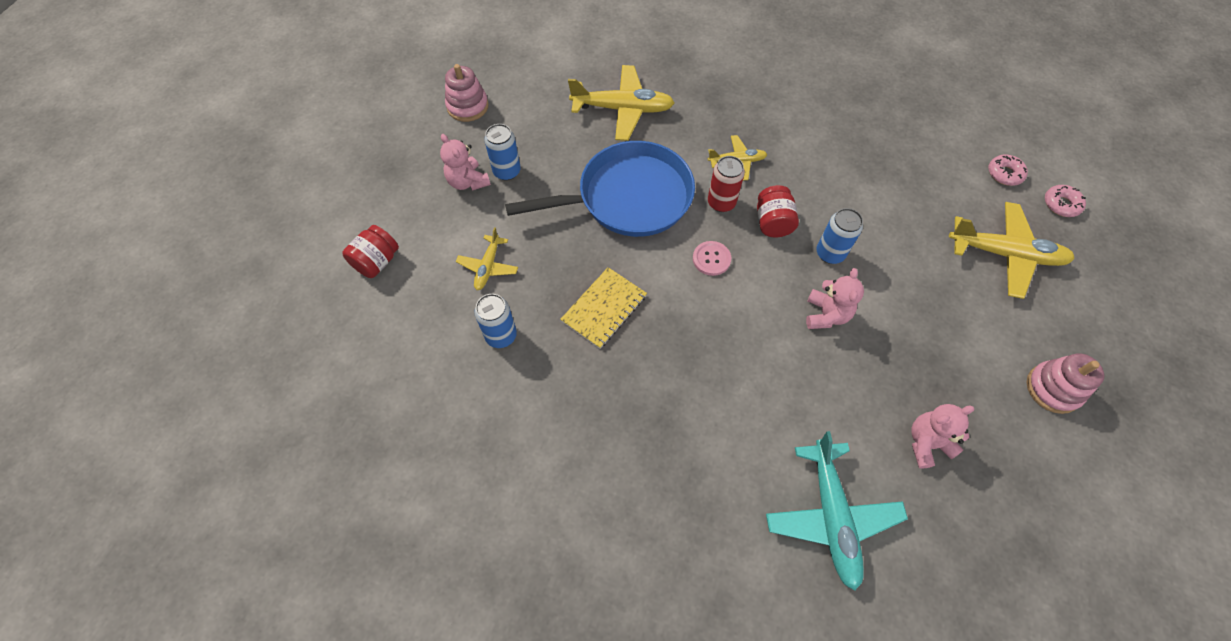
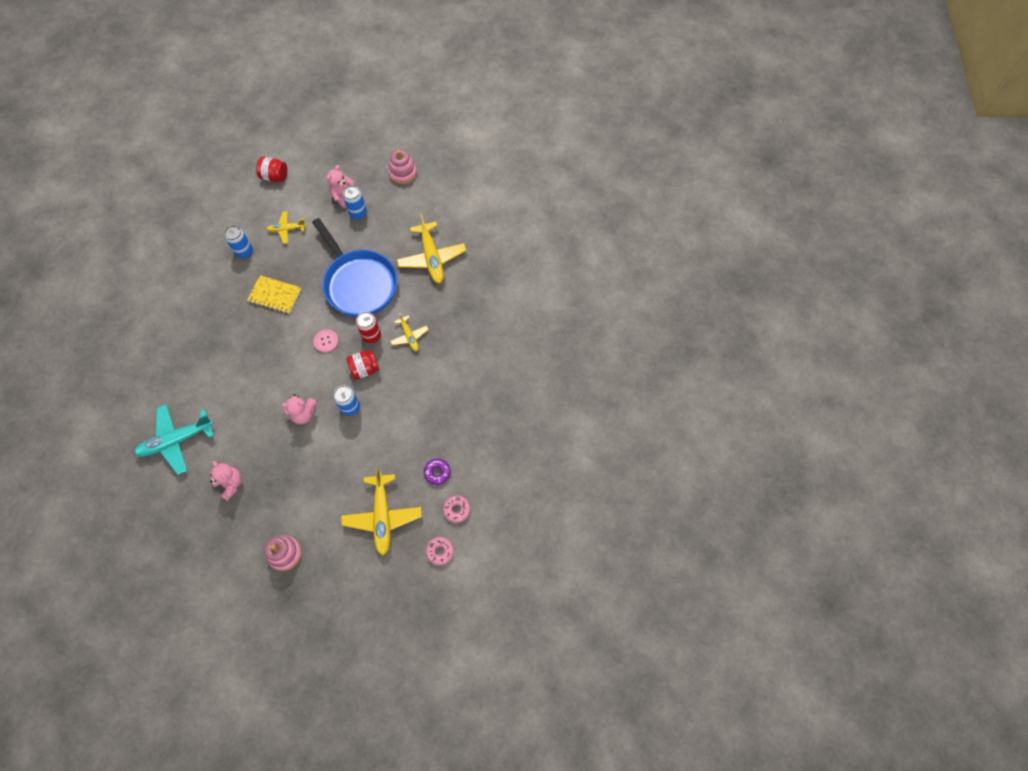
camera: 70 degrees right, 5 degrees up
none -> purple donut [424,458,451,485]

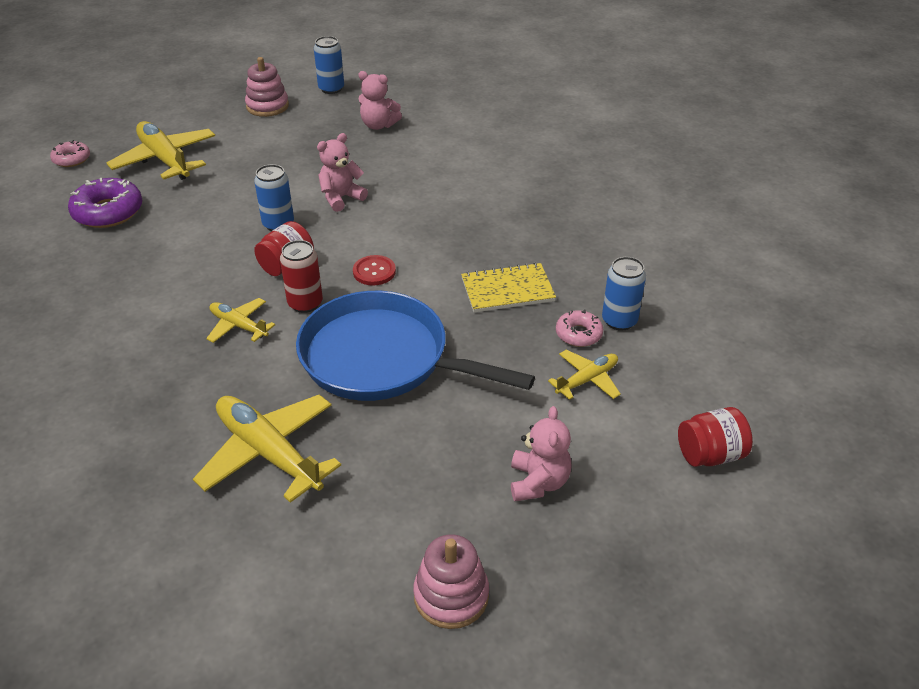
camera: 150 degrees right, 25 degrees down
turquoise plane [134,405,214,475] -> none
pink button [313,329,339,353] -> red button [353,255,396,286]
blue can [343,185,367,219] -> blue can moved to [314,36,344,94]
purple donut [424,458,451,485] -> purple donut [68,178,142,228], size x1.73
pink donut [443,495,470,523] -> pink donut moved to [556,310,603,347]

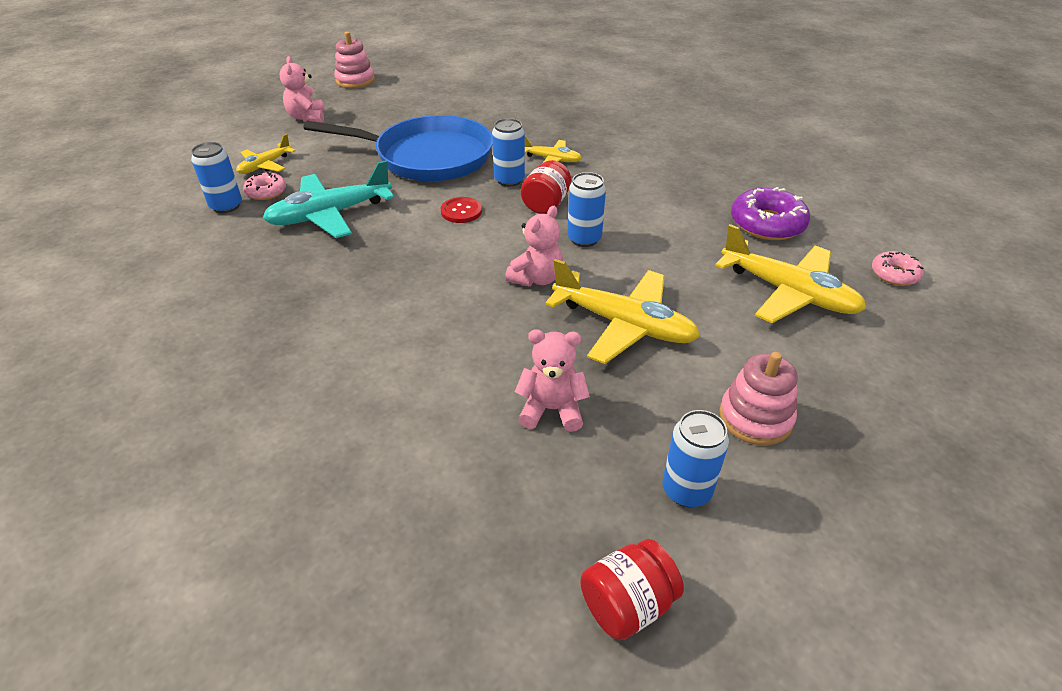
camera: 165 degrees right, 0 degrees up
yellow plane [193,395,341,503] -> yellow plane moved to [545,259,700,364]
red can [280,240,323,313] -> blue can [492,118,525,187]
yellow notebook [461,263,556,312] -> turquoise plane [263,160,394,238]
red jar [678,407,753,467] -> red jar moved to [580,539,684,640]

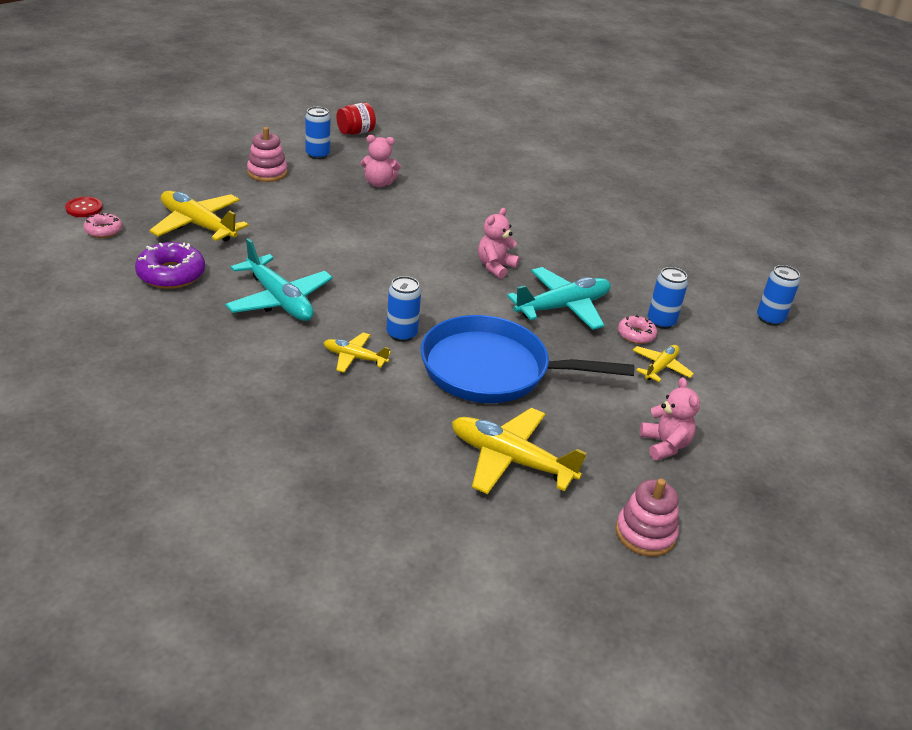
camera: 175 degrees right, 5 degrees down
red button [441,197,482,223] -> red button moved to [65,197,103,217]
pink teddy bear [505,206,563,287] -> pink teddy bear moved to [478,208,519,279]
red jar [521,160,571,214] -> none
yellow plane [545,259,700,364] -> yellow plane moved to [452,408,586,494]
blue can [567,172,606,247] -> blue can moved to [757,265,800,326]
none -> turquoise plane [225,238,333,321]

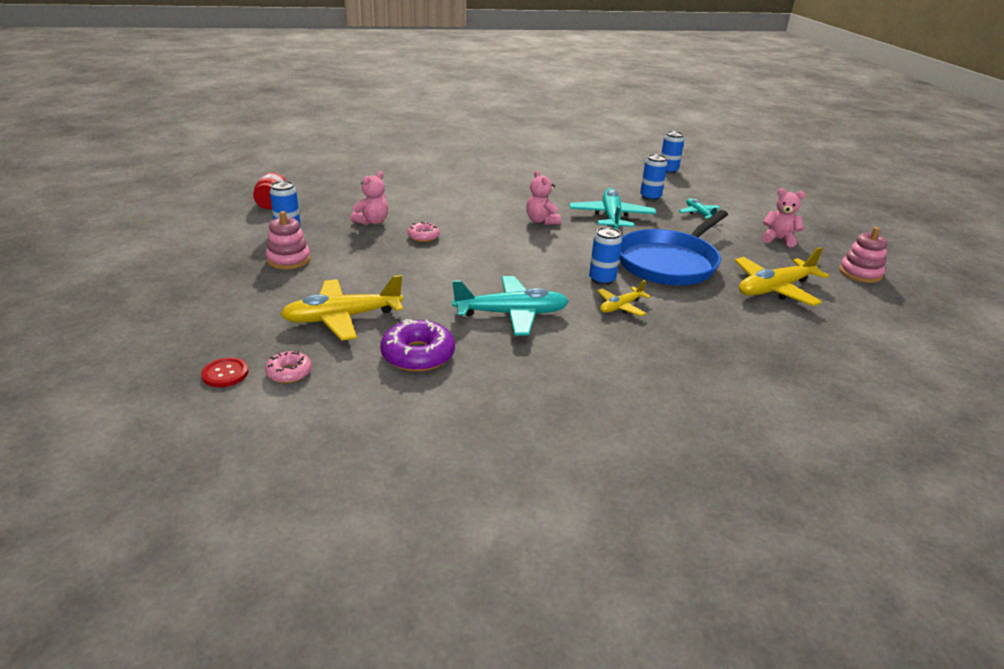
camera: 55 degrees left, 5 degrees down
pink donut [618,315,657,344] -> pink donut moved to [407,221,440,242]
yellow plane [633,345,694,382] -> turquoise plane [679,198,721,219]

